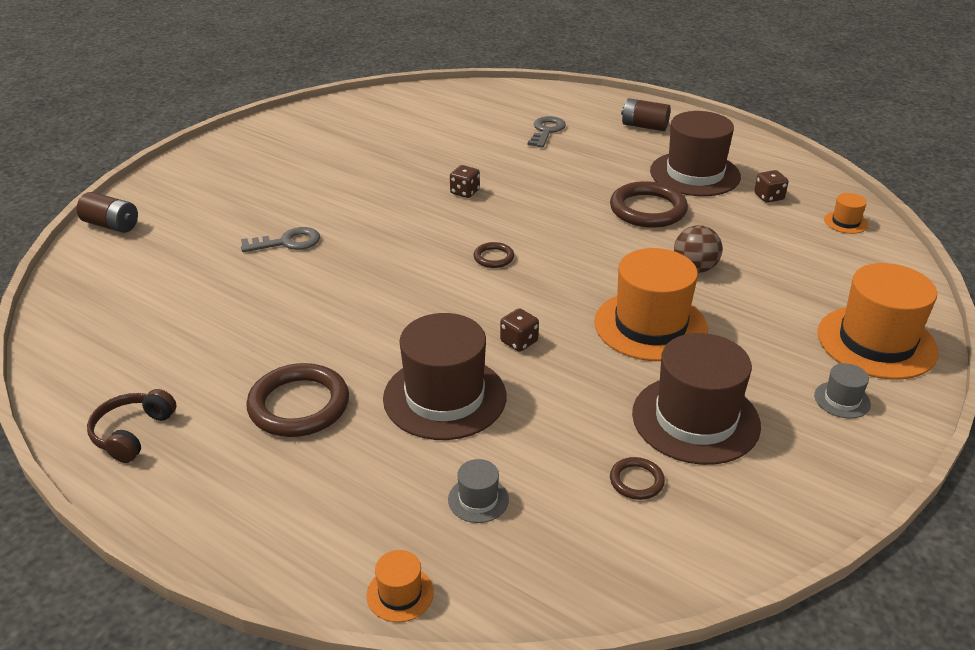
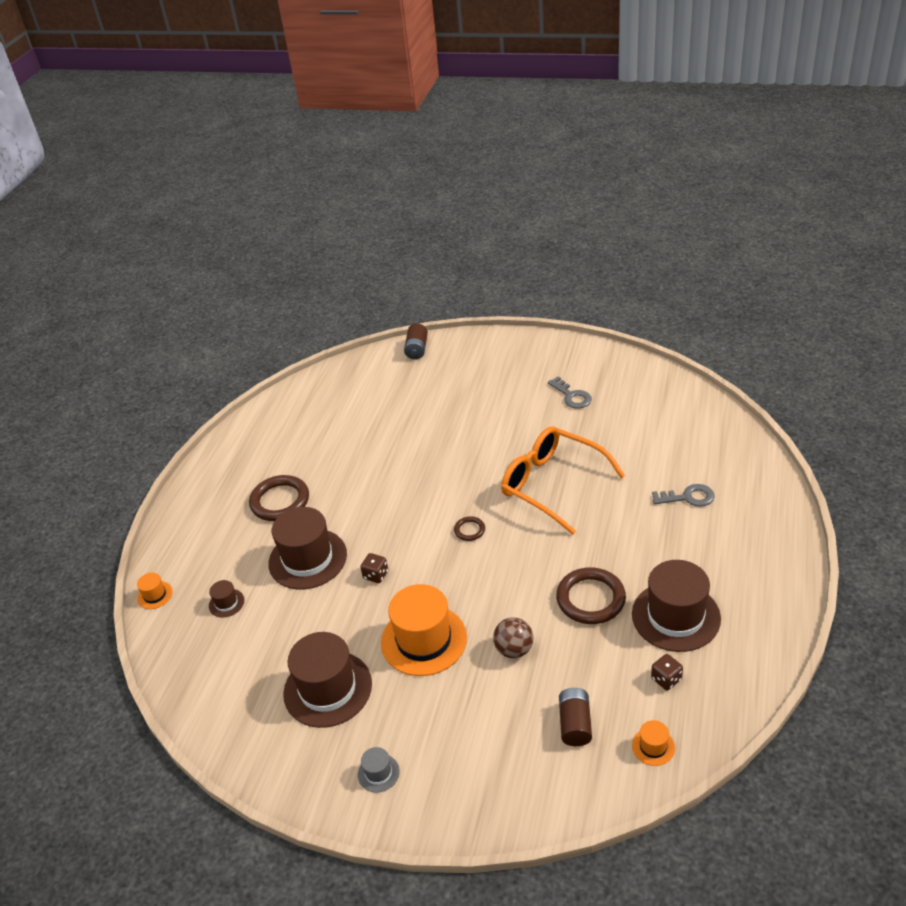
camera: 75 degrees right, 5 degrees up
brown headphones [87,389,177,463] -> none
grey key [241,227,320,252] -> grey key moved to [548,377,592,409]
grey hat [448,459,509,523] -> brown hat [209,580,244,617]
brown dice [450,165,480,198] -> orange glasses [501,426,625,535]
brown ring [610,457,665,500] -> none
brown battery [621,98,671,131] -> brown battery moved to [559,688,592,746]
orange hat [817,263,939,379] -> none

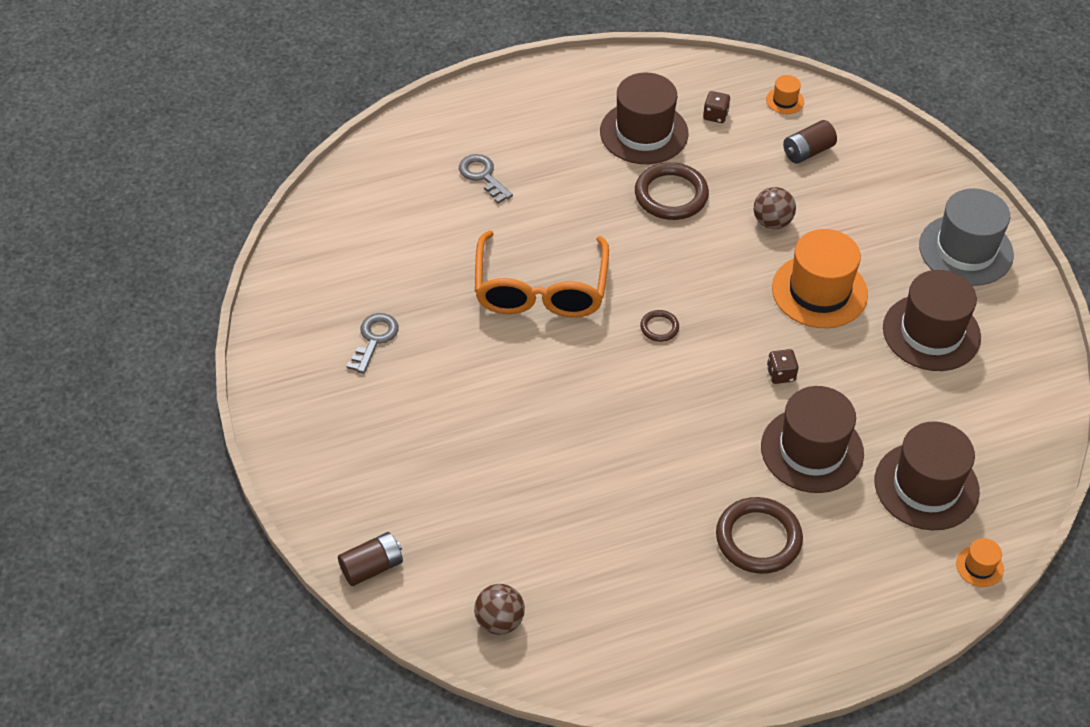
camera: 130 degrees left, 10 degrees up
brown hat [209,580,244,617] -> brown hat [875,421,980,530], size x2.28
grey hat [358,747,400,793] -> grey hat [919,188,1014,286], size x2.28
none -> brown ball [474,584,525,635]

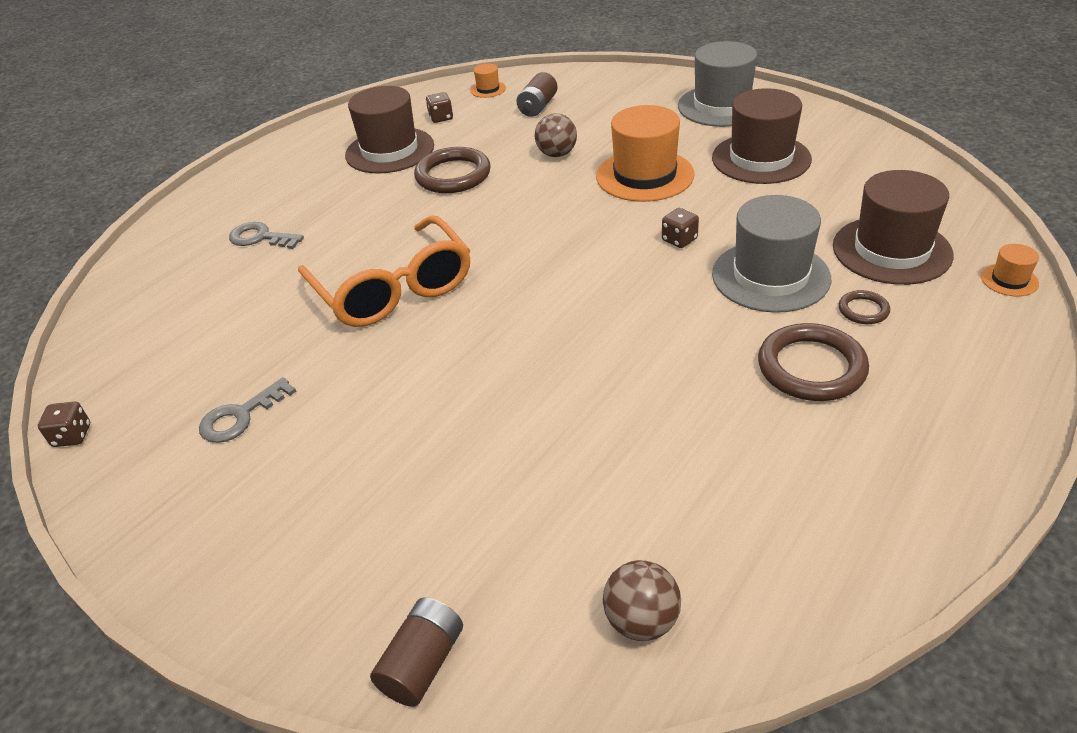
camera: 30 degrees left, 10 degrees down
grey key [346,313,399,374] -> grey key turned 120 degrees counterclockwise [199,377,296,443]
brown ring [640,310,679,342] -> brown ring moved to [839,290,890,324]
brown hat [761,386,864,493] -> grey hat [712,195,831,313]
none -> brown dice [38,402,90,447]

